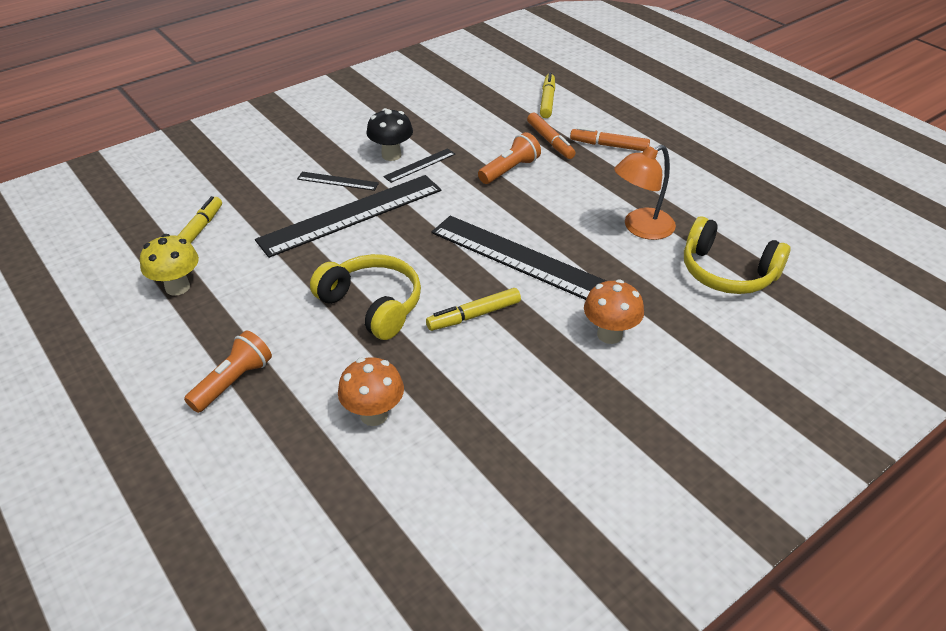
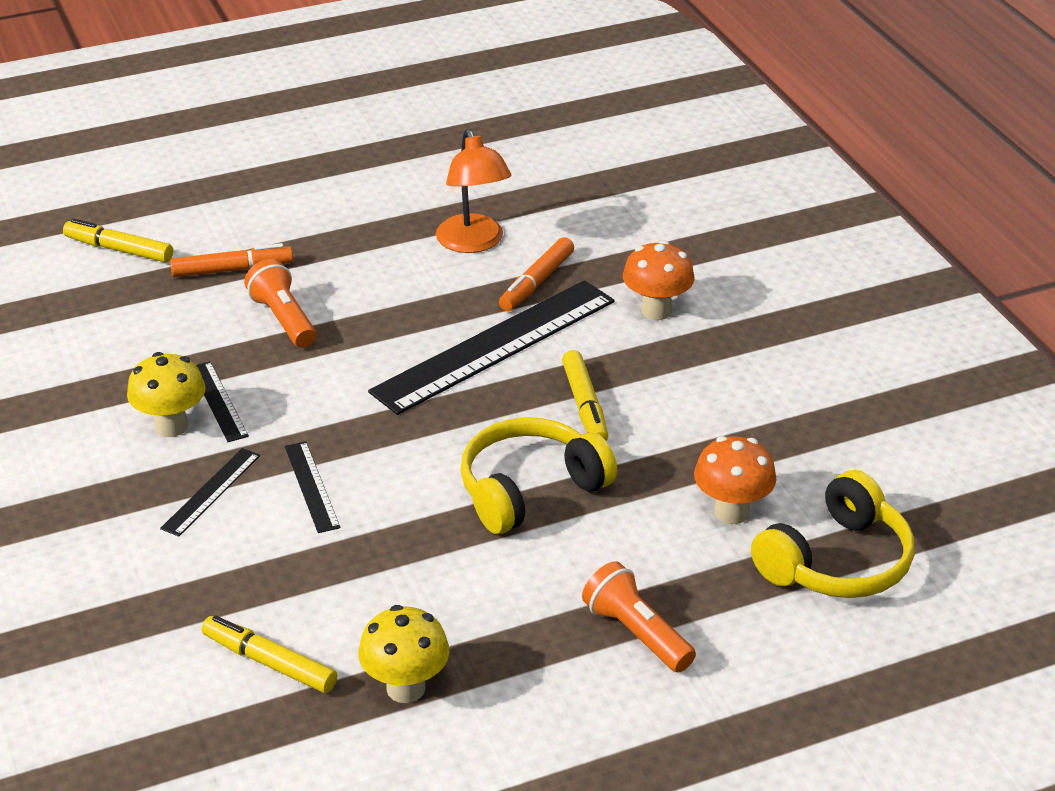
camera: 75 degrees left, 5 degrees down
black ruler [255,175,441,258] -> black ruler [285,441,340,533], size x0.44
black mushroom [367,108,413,161] -> yellow mushroom [127,352,206,437]
orange marker [570,127,650,151] -> orange marker moved to [499,237,574,311]
yellow headphones [684,216,790,294] -> yellow headphones moved to [751,470,914,598]

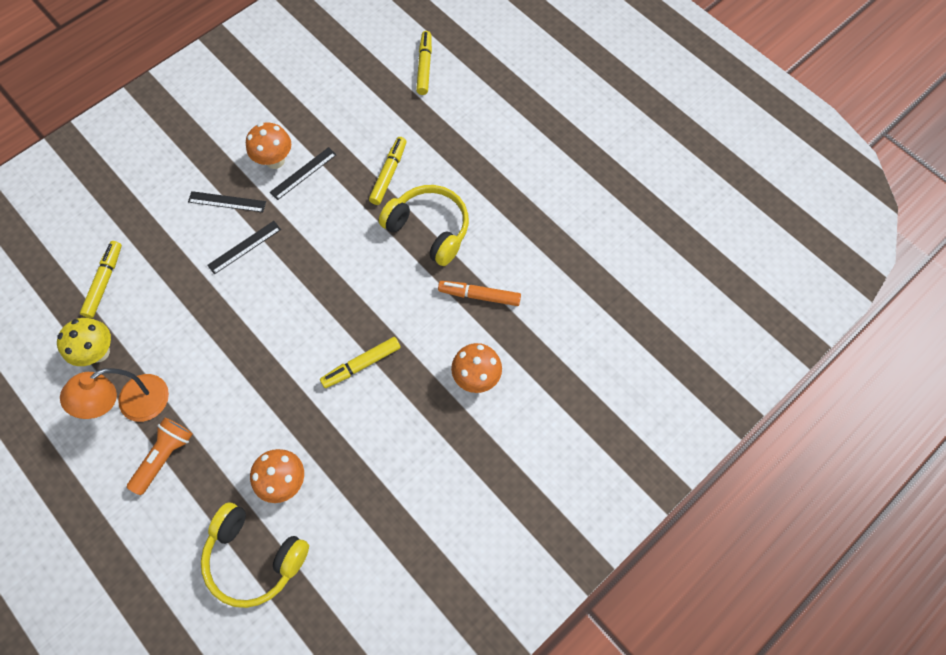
camera: 70 degrees right, 30 degrees up
yellow mushroom [127,352,206,437] -> orange mushroom [246,123,291,169]
orange marker [170,243,293,277] -> none
orange flashlight [244,259,316,348] -> yellow marker [369,137,407,205]
black ruler [368,280,615,415] -> none
orange lamp [436,129,511,253] -> orange lamp moved to [60,368,169,422]
yellow headphones [460,417,617,534] -> yellow headphones moved to [379,185,469,266]

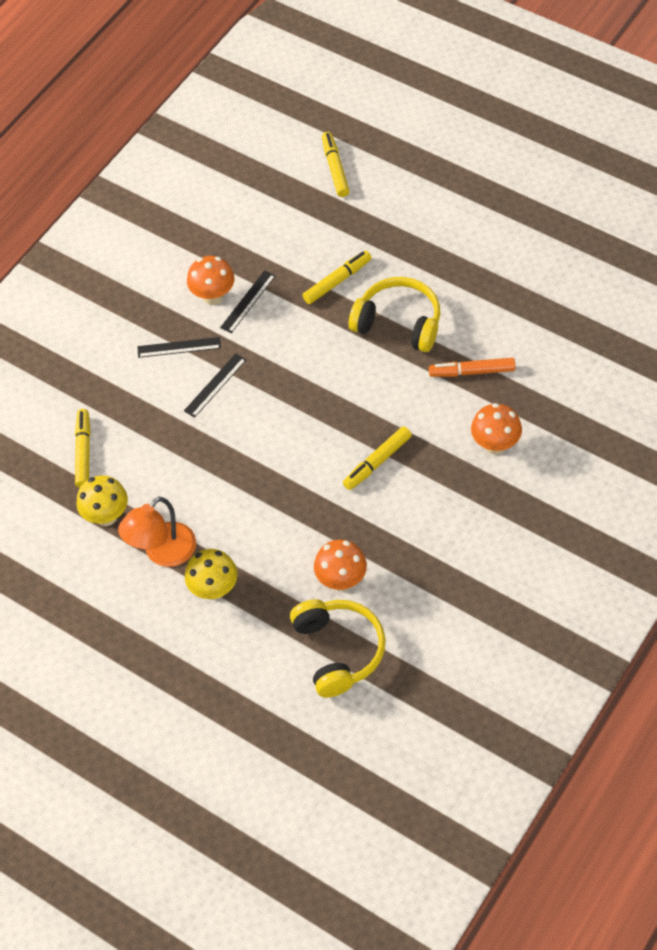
camera: 10 degrees left, 10 degrees down
orange flashlight [127,418,193,495] -> yellow mushroom [185,549,238,600]
yellow headphones [201,502,309,608] -> yellow headphones turned 120 degrees counterclockwise [290,599,386,698]
yellow marker [369,137,407,205] -> yellow marker turned 45 degrees clockwise [302,250,372,304]

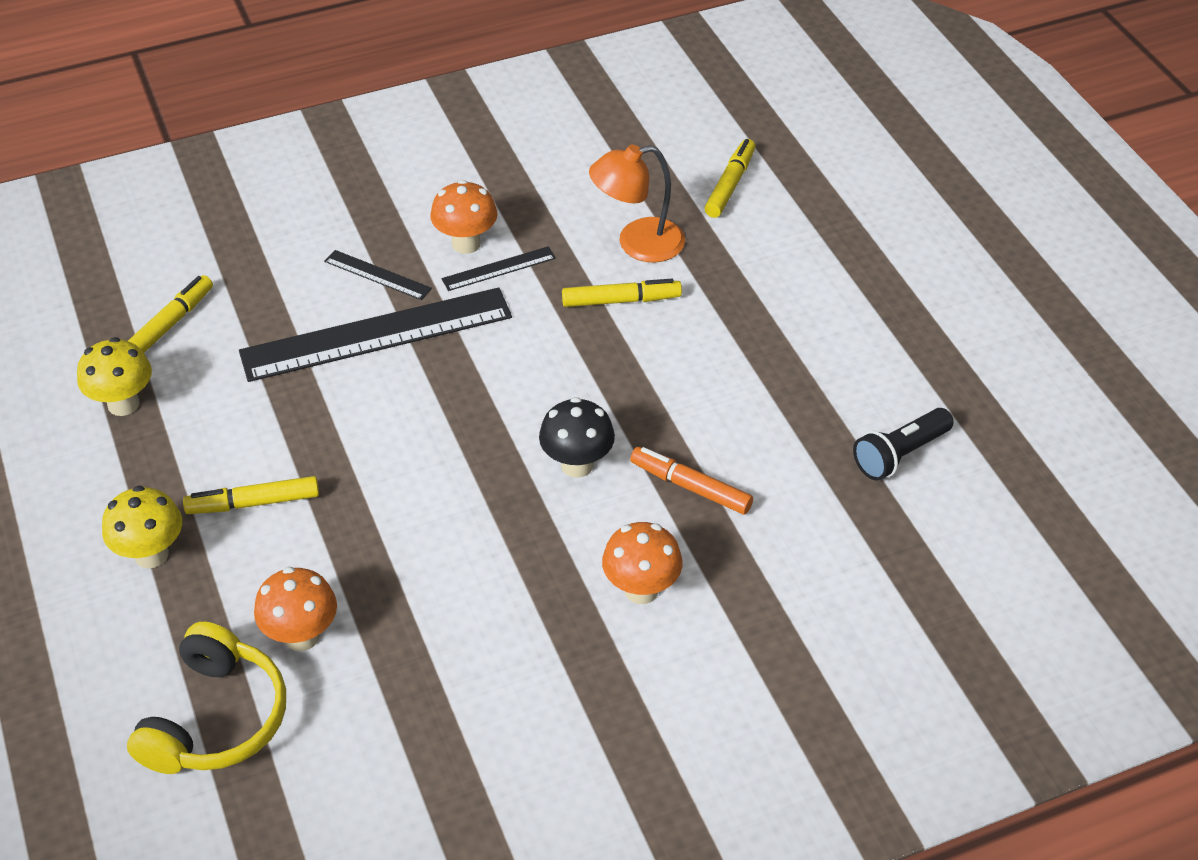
camera: 30 degrees right, 10 degrees down
orange lamp [118,497,196,567] -> orange lamp moved to [589,144,685,263]
black ruler [184,353,246,418] -> black ruler [239,287,512,382], size x2.25
yellow marker [343,426,412,490] -> yellow marker moved to [183,476,319,514]
yellow headphones [349,277,441,352] -> none
none -> black mushroom [539,397,615,478]
none -> black flashlight [853,408,953,481]

